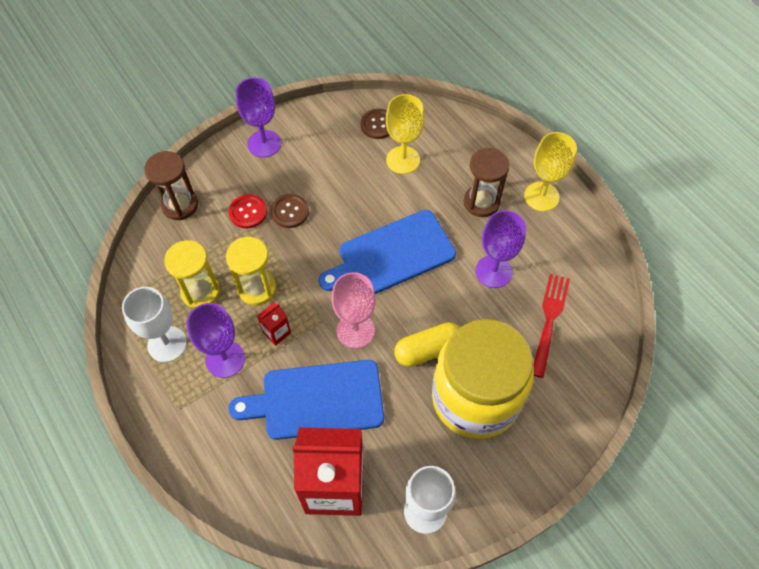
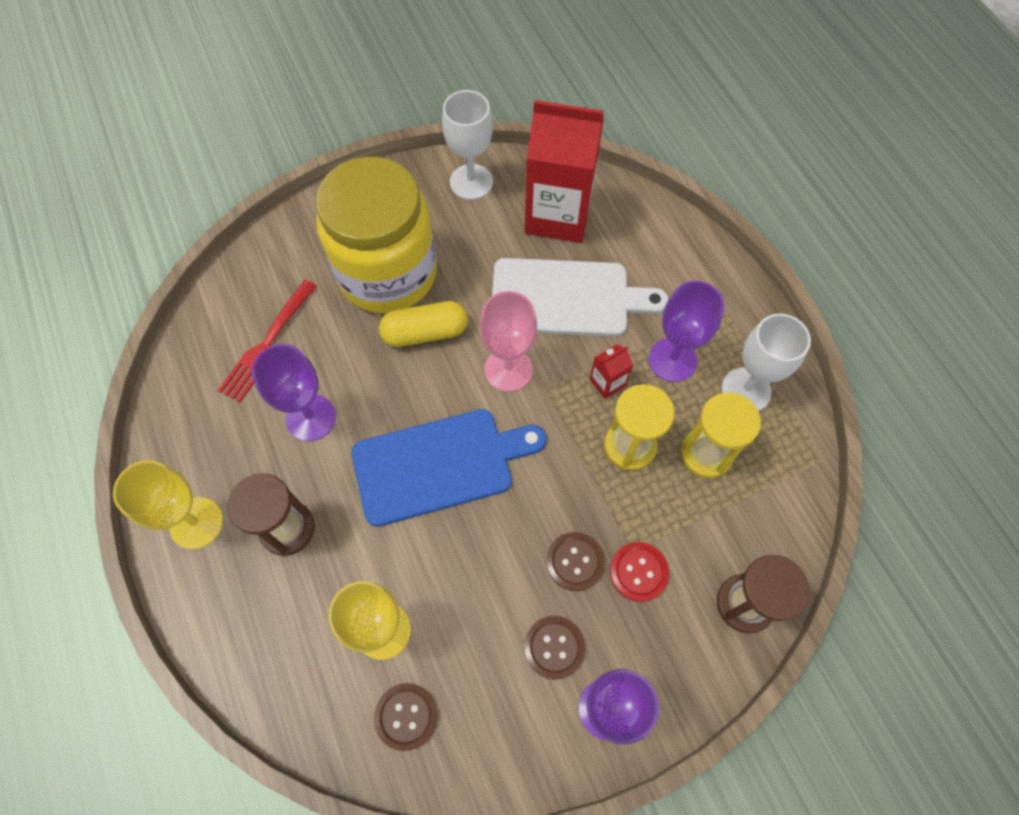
camera: 170 degrees left, 5 degrees up
blue cutting board [228,360,384,440] -> white cutting board [492,258,669,337]
none -> brown button [524,616,585,680]

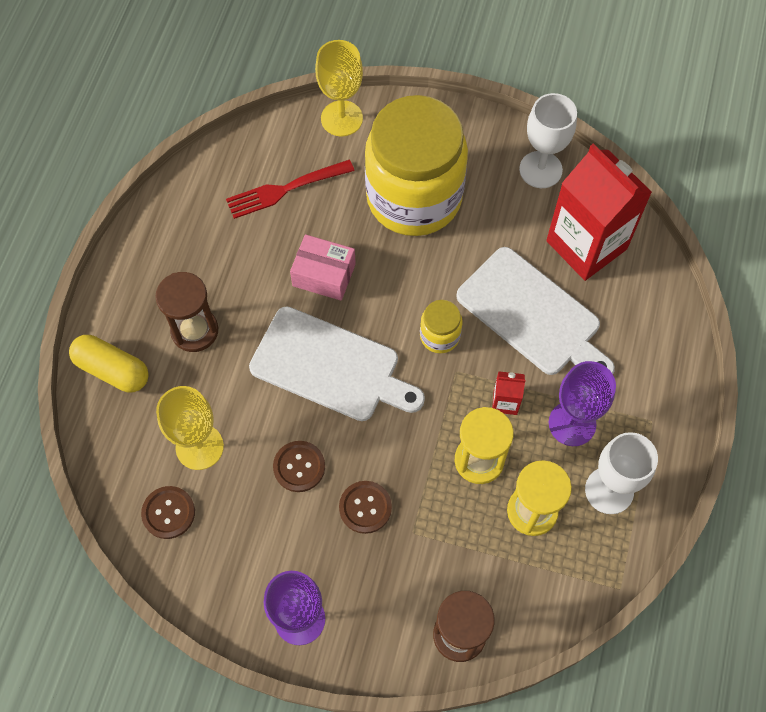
camera: 40 degrees right, 0 degrees up
yellow goblet [113,460,223,549] -> yellow goblet moved to [315,40,363,136]
purple goblet [252,344,336,442] -> none
blue cutting board [351,409,547,527] -> white cutting board [249,306,425,421]
yellow capsule [379,301,468,347] -> yellow capsule moved to [69,335,149,392]
pink goblet [480,291,537,392] -> yellow jar [420,300,463,353]
brown button [524,616,585,680] -> brown button moved to [273,441,325,492]
red button [610,542,669,602] -> none
none -> pink box [290,234,356,301]

